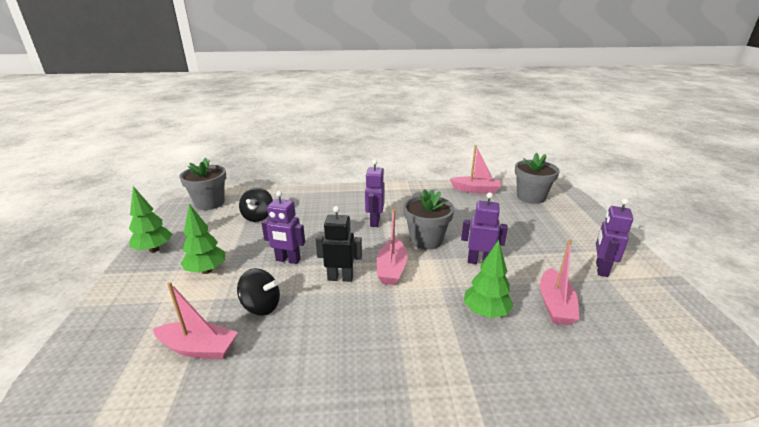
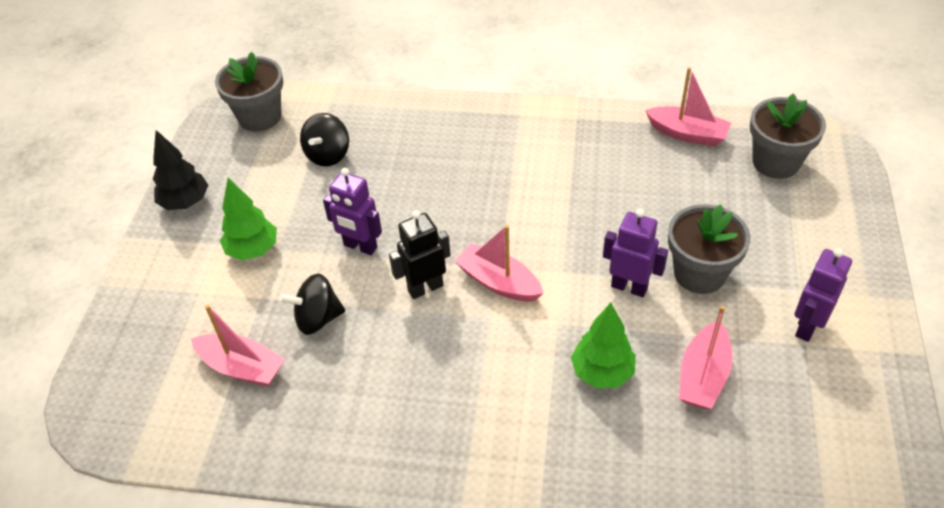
camera: 15 degrees right, 20 degrees up
green tree [129,186,172,252] -> black tree [153,130,208,210]
black spinning top [237,268,280,315] -> black spinning top turned 135 degrees clockwise [279,274,345,335]
black robot [315,206,362,282] -> black robot turned 45 degrees counterclockwise [389,210,451,299]
purple robot [365,160,385,227] -> none
pink boat [377,209,408,285] -> pink boat turned 105 degrees clockwise [455,225,543,302]
grey flower pot [403,189,454,250] -> grey flower pot moved to [668,204,751,294]

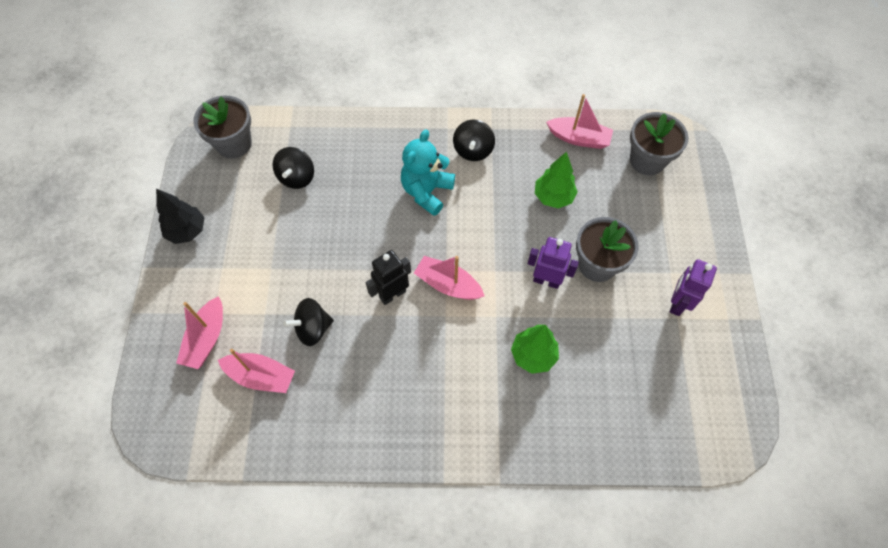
camera: 10 degrees left, 15 degrees up
green tree [220,178,277,260] -> green tree moved to [535,151,578,209]
purple robot [323,168,382,255] -> none
pink boat [679,306,733,409] -> pink boat moved to [176,296,223,369]
none -> turquoise teddy bear [401,129,455,216]
none -> black spinning top [453,120,495,161]

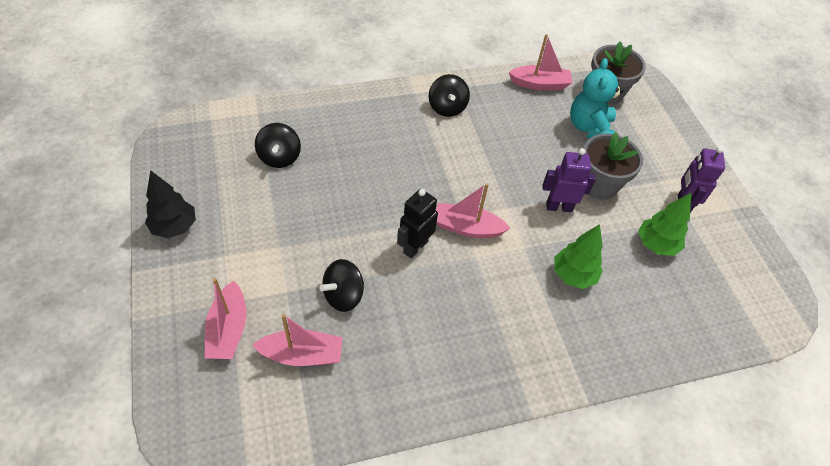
camera: 20 degrees left, 10 degrees down
grey flower pot [193,95,252,159] -> none
turquoise teddy bear [401,129,455,216] -> turquoise teddy bear moved to [570,58,624,138]
green tree [535,151,578,209] -> green tree moved to [638,193,691,256]

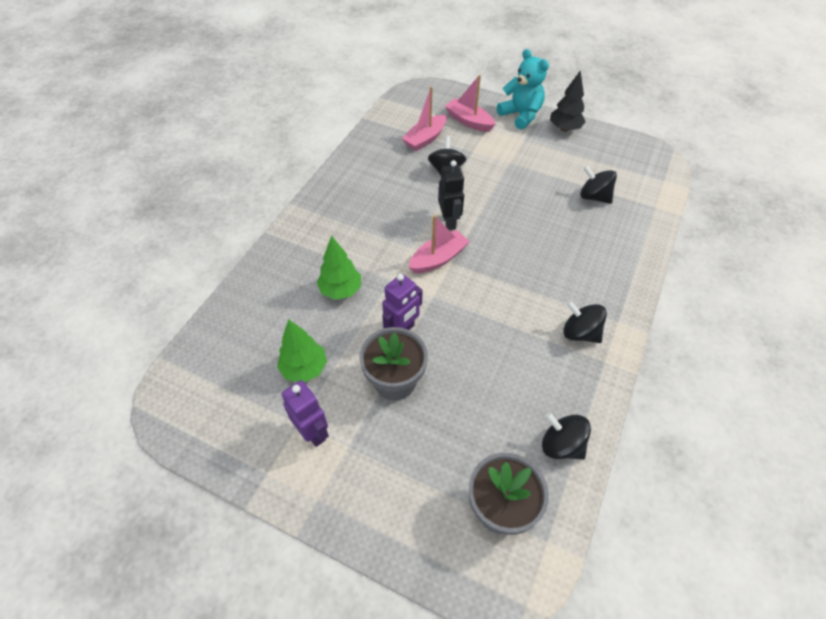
camera: 135 degrees right, 0 degrees up
pink boat [509,34,572,90] -> black spinning top [542,412,591,460]
turquoise teddy bear [570,58,624,138] -> turquoise teddy bear moved to [497,49,549,130]

